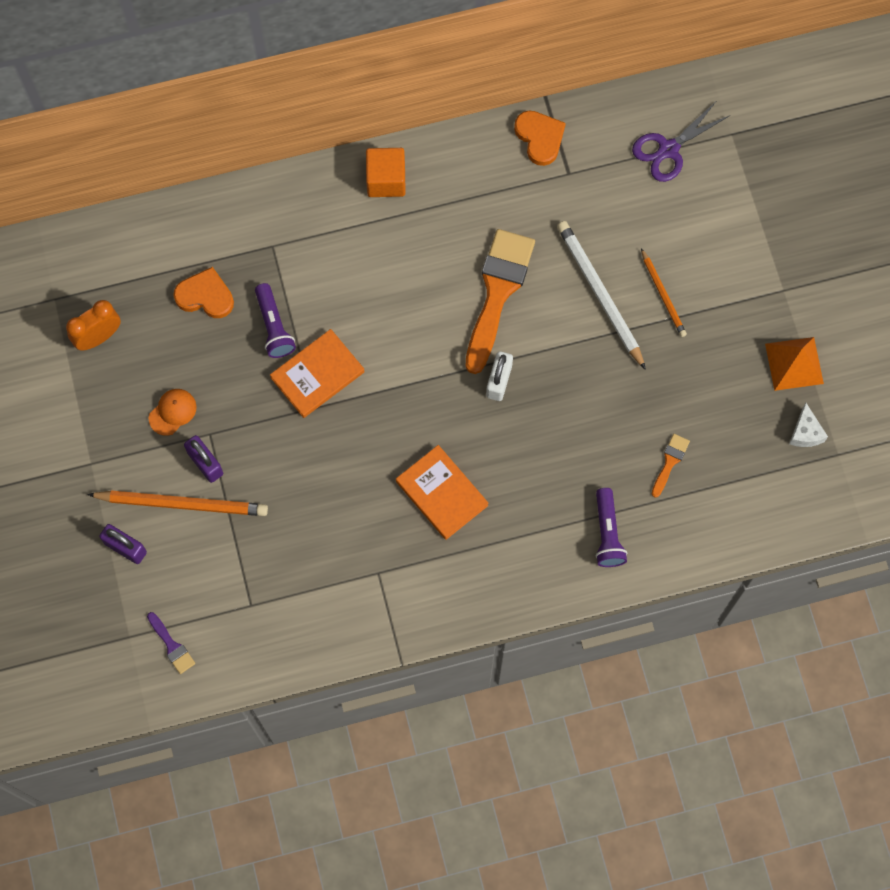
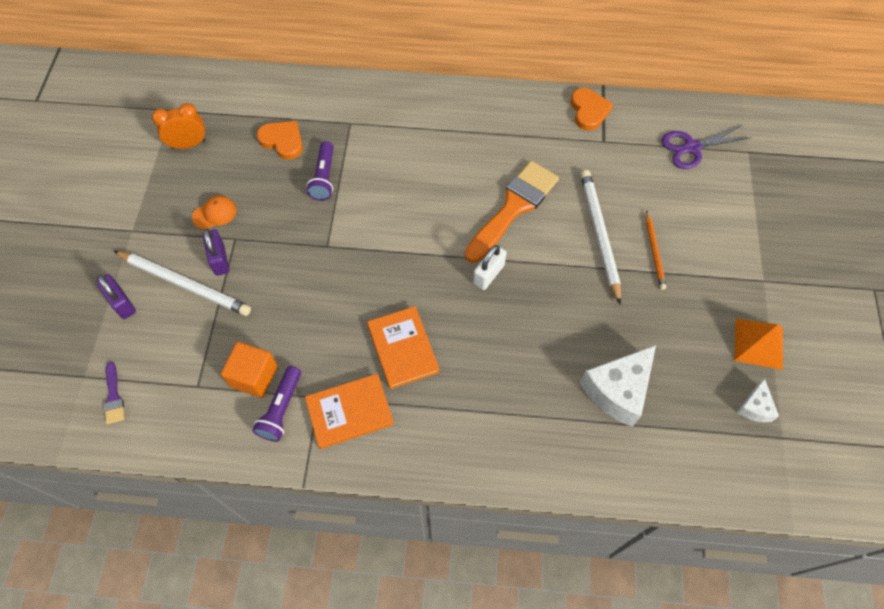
camera: 20 degrees right, 10 degrees down
orange pencil [87,490,268,516] -> white pencil [114,251,251,316]
orange book [270,329,364,418] -> orange book moved to [305,373,394,449]
orange cube [366,148,406,197] -> orange cube moved to [221,342,278,398]
purple flashlight [596,488,627,567] -> purple flashlight moved to [252,366,301,442]
orange brush [652,434,690,498] -> white cheese [580,345,656,427]

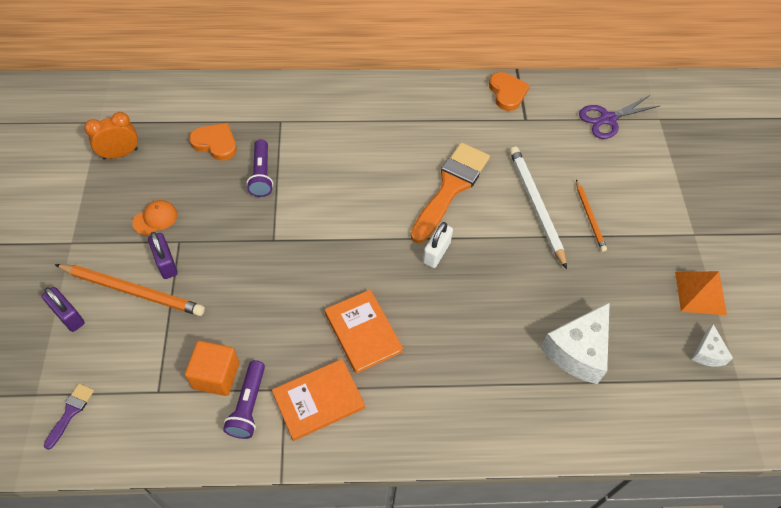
camera: 10 degrees left, 5 degrees down
purple brush [103,362,125,424] -> purple brush turned 135 degrees counterclockwise [44,384,94,450]
white pencil [114,251,251,316] -> orange pencil [55,264,205,316]

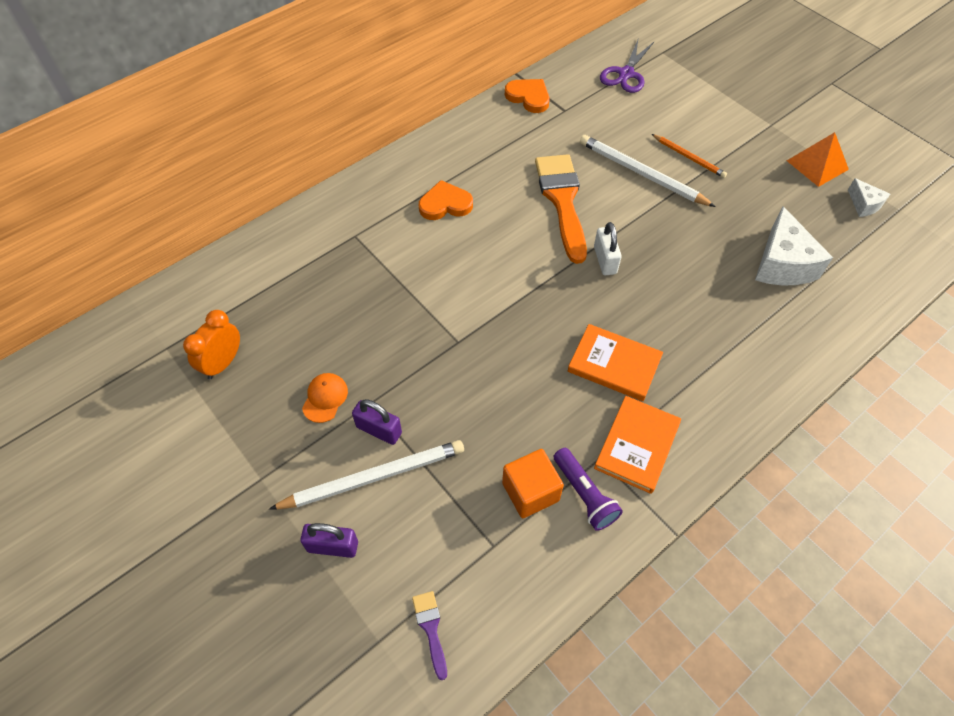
camera: 35 degrees left, 0 degrees up
orange pencil [55,264,205,316] -> white pencil [269,440,464,510]
orange heart [189,123,237,161] -> orange heart moved to [419,180,473,220]
purple flashlight [247,139,273,197] -> none

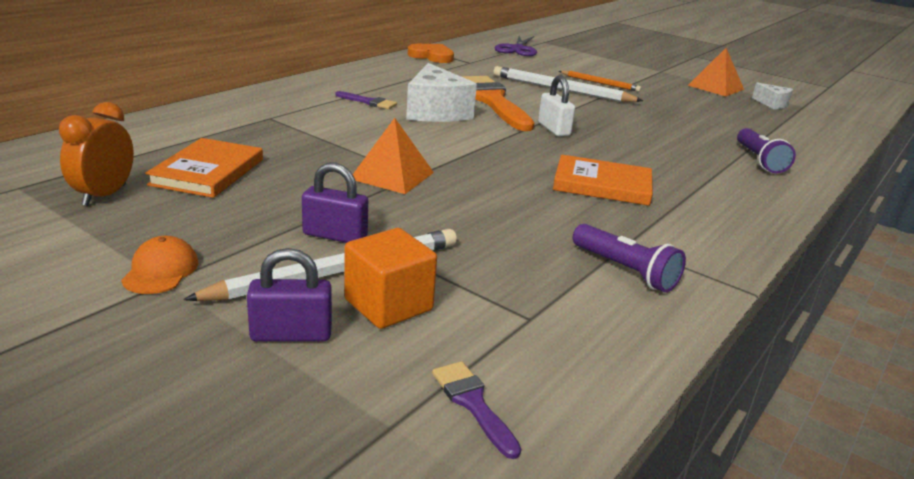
camera: 15 degrees left, 30 degrees down
orange cap [302,373,348,423] -> orange cap moved to [121,236,198,294]
orange heart [419,180,473,220] -> purple brush [335,91,397,109]
orange cube [502,449,564,518] -> orange cube moved to [344,228,437,329]
orange book [594,396,681,494] -> orange book moved to [145,138,263,198]
white cheese [755,206,833,285] -> white cheese moved to [406,63,477,122]
none -> orange pyramid [353,118,434,194]
none -> purple flashlight [737,128,796,173]

